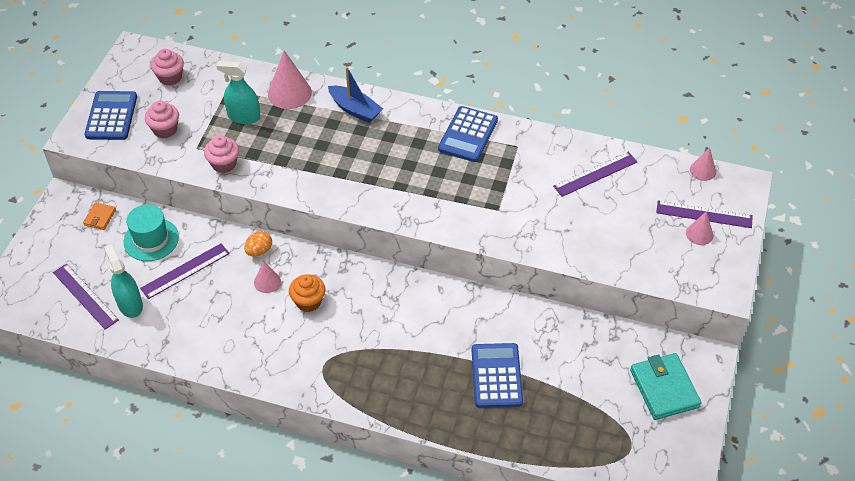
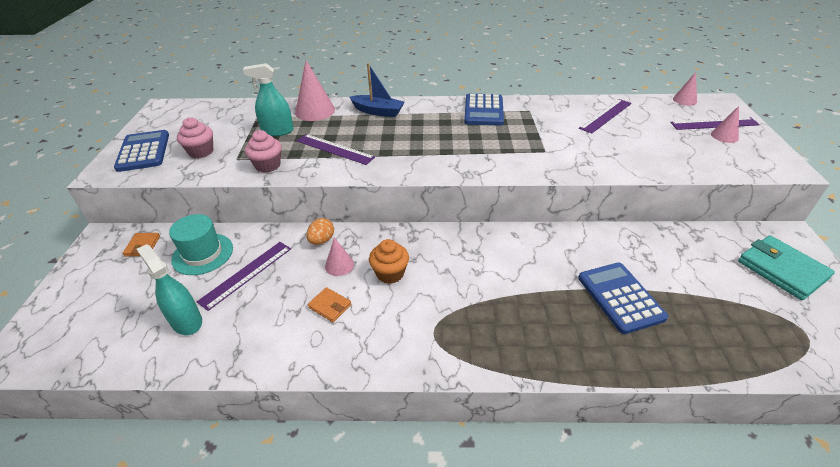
camera: 15 degrees left, 10 degrees down
purple ruler [53,264,119,329] -> purple ruler moved to [297,134,375,165]
pink cupcake [151,49,184,85] -> none
none -> orange wallet [308,287,351,322]

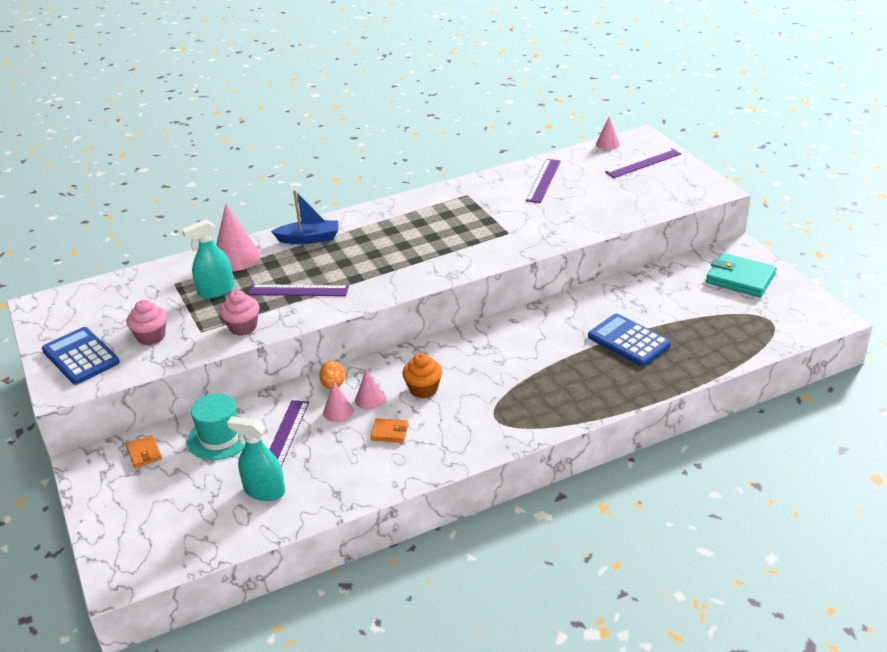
camera: 25 degrees left, 5 degrees down
blue calculator [464,93,504,126] -> none
pink cone [711,106,739,143] -> pink cone moved to [323,382,354,422]

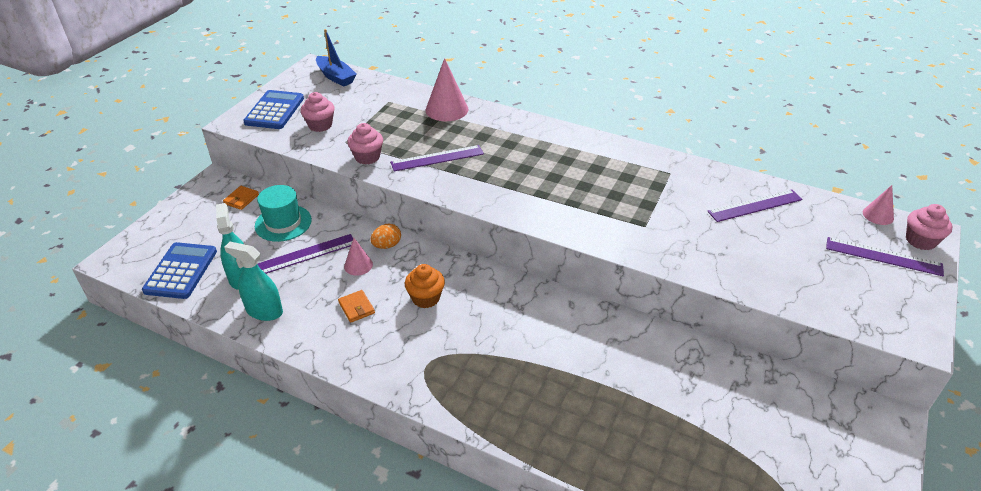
camera: 50 degrees right, 5 degrees up
turquoise spray bottle [182,220,234,299] -> turquoise spray bottle moved to [224,242,283,321]
purple ruler [249,284,349,296] -> purple ruler turned 75 degrees counterclockwise [390,145,484,171]
blue boat [271,190,338,244] -> blue boat moved to [316,29,357,87]
pink cone [355,369,385,409] -> none
blue calculator [588,313,671,367] -> blue calculator moved to [142,242,217,299]
turquoise wallet [706,253,777,297] -> none
none -> pink cupcake [906,204,953,250]

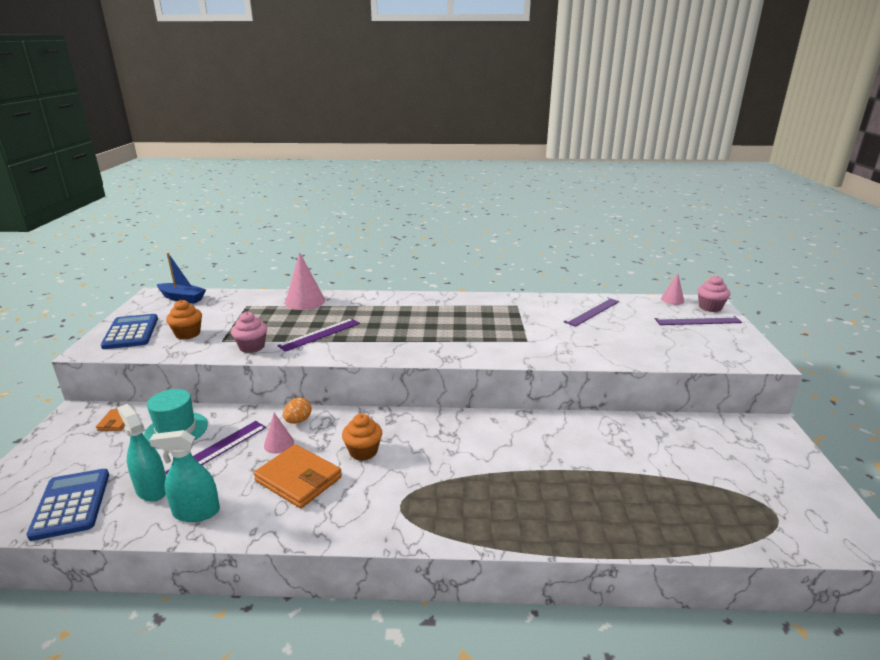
camera: 25 degrees left, 15 degrees down
pink cupcake [300,92,335,132] -> orange cupcake [166,300,202,340]
orange wallet [338,290,375,323] -> orange wallet [254,444,342,508], size x1.98

